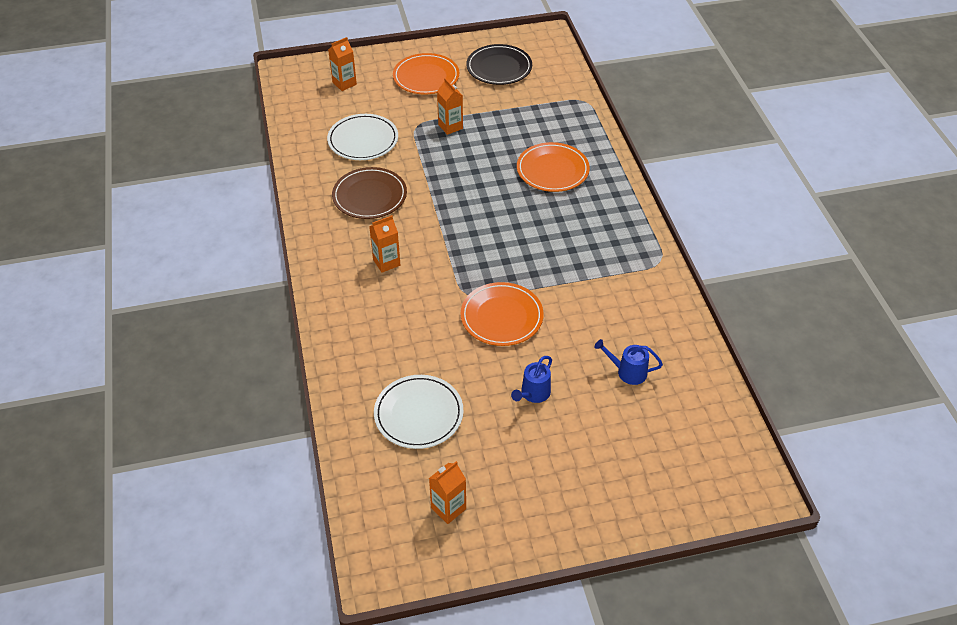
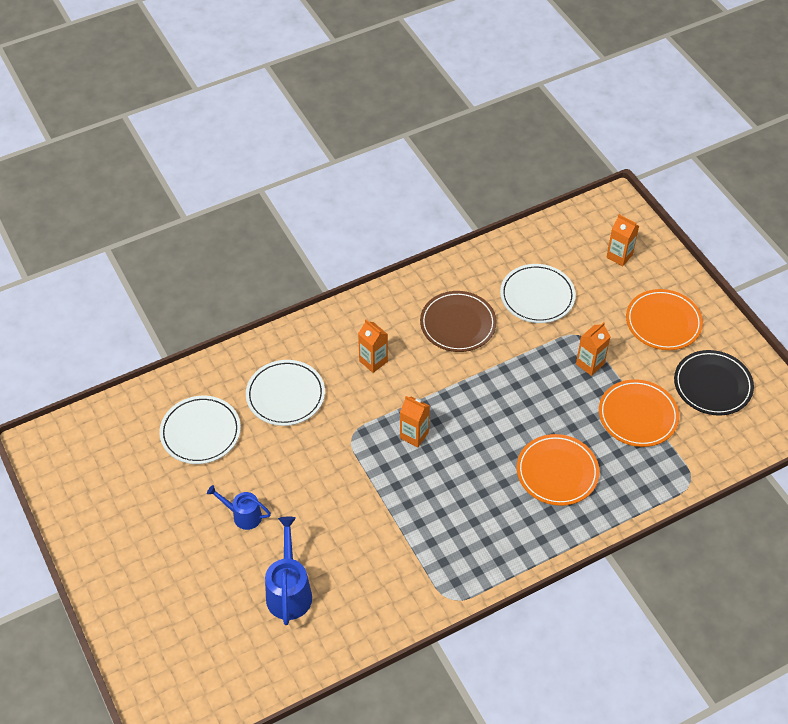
camera: 75 degrees right, 5 degrees up
orange carton [429,461,466,524] -> orange carton moved to [400,396,430,447]
orange plate [461,282,544,346] -> orange plate moved to [599,379,679,447]
blue watering can [595,339,663,385] -> blue watering can [265,517,312,625], size x1.58
none -> white plate [246,360,325,426]

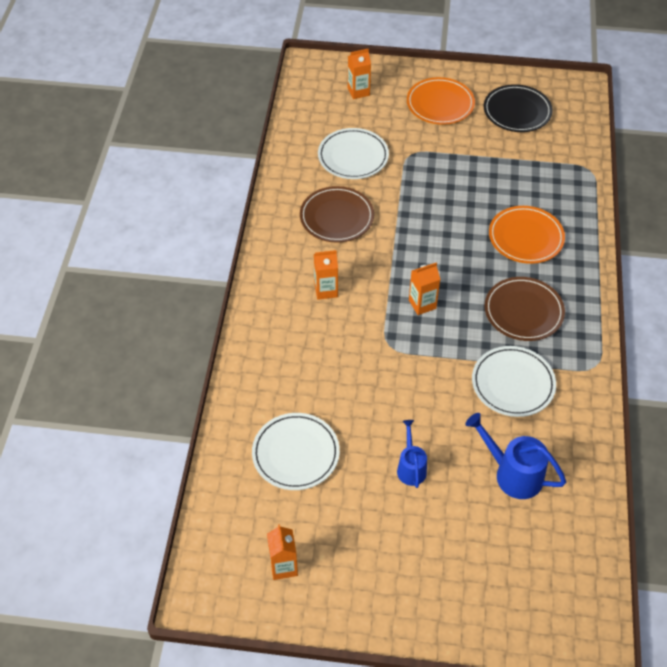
camera: 55 degrees left, 0 degrees up
blue watering can [207,485,271,530] -> blue watering can turned 120 degrees clockwise [397,420,427,488]
white plate [246,360,325,426] -> white plate moved to [472,346,556,417]
orange carton [576,322,611,376] -> orange carton moved to [267,524,298,580]
orange plate [599,379,679,447] -> none
none -> brown plate [485,277,565,341]

